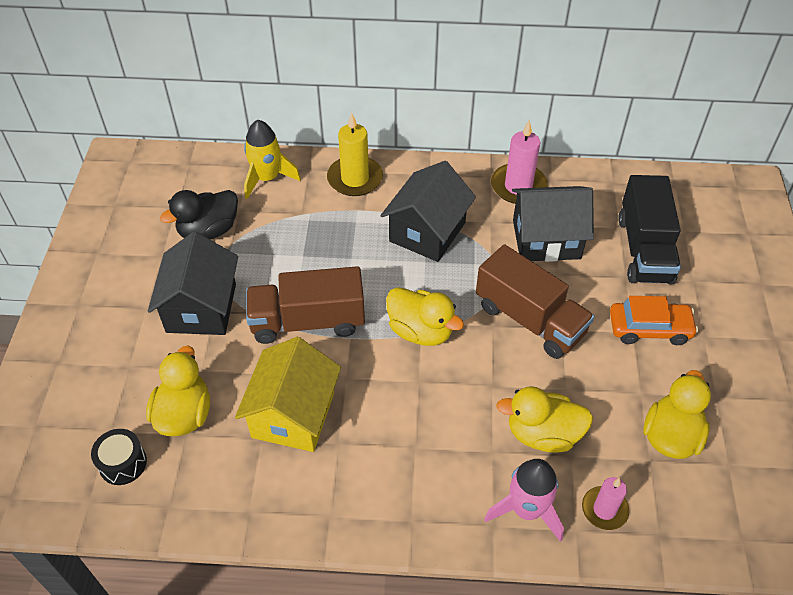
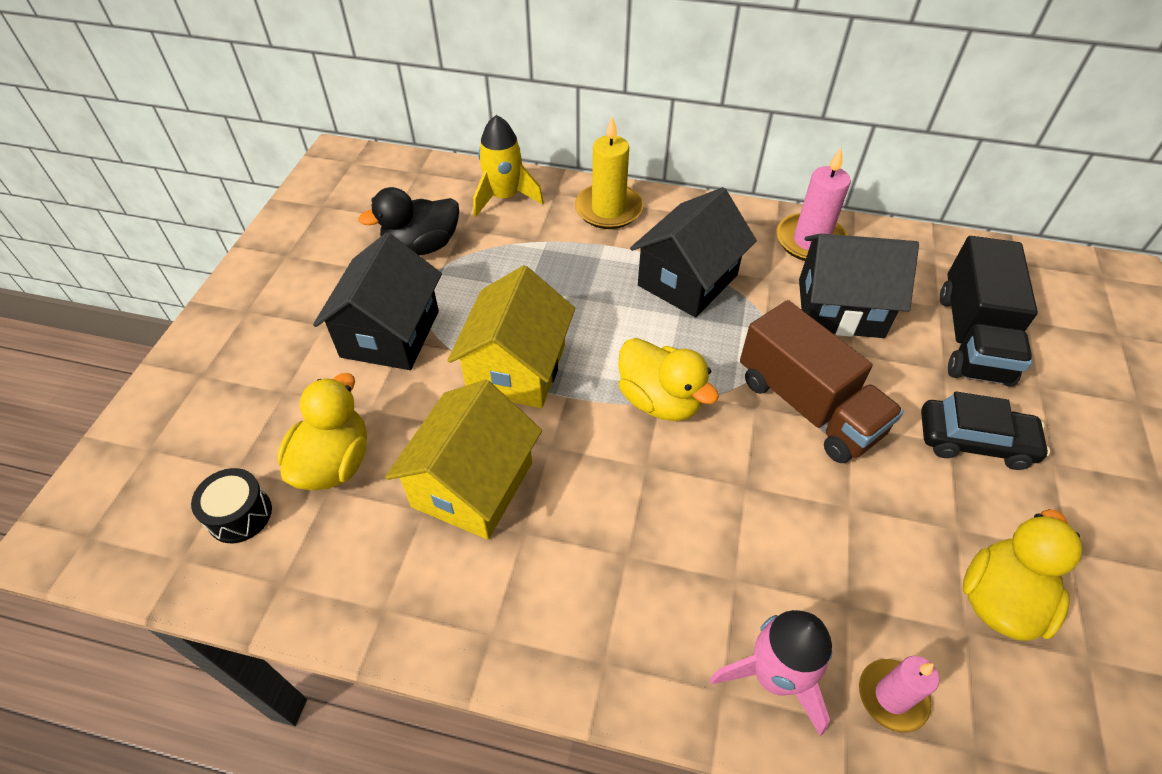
camera: 10 degrees right, 0 degrees up
brown truck [246,266,365,344] -> yellow house [447,265,575,408]
yellow duck [496,386,593,453] -> none
orange car [610,296,698,345] -> black car [921,392,1050,470]

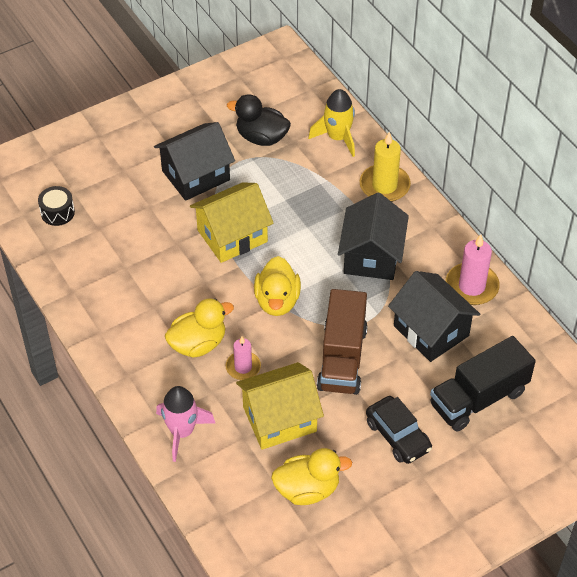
camera: 45 degrees right, 0 degrees up
yellow duck [277,373,367,490] -> yellow duck moved to [165,298,234,358]
yellow house [385,379,542,540] -> yellow house moved to [236,362,324,450]
black house [630,187,757,318] -> black house turned 75 degrees counterclockwise [338,193,409,280]
pink candle [859,656,939,733] -> pink candle moved to [226,336,261,380]

